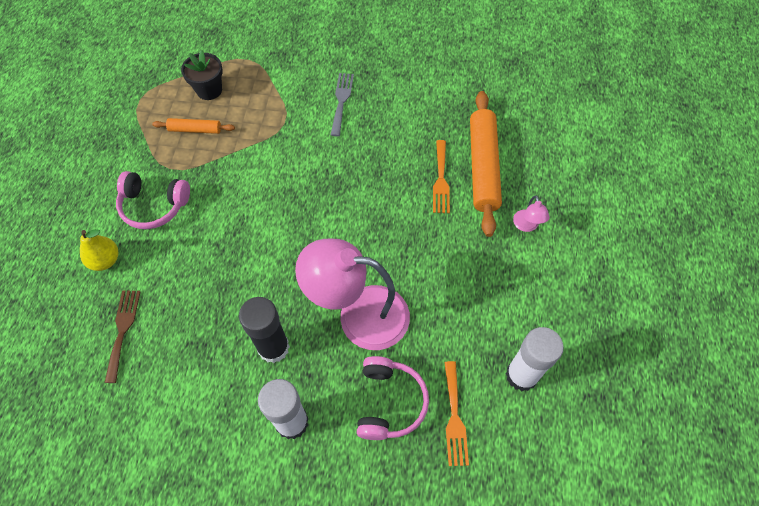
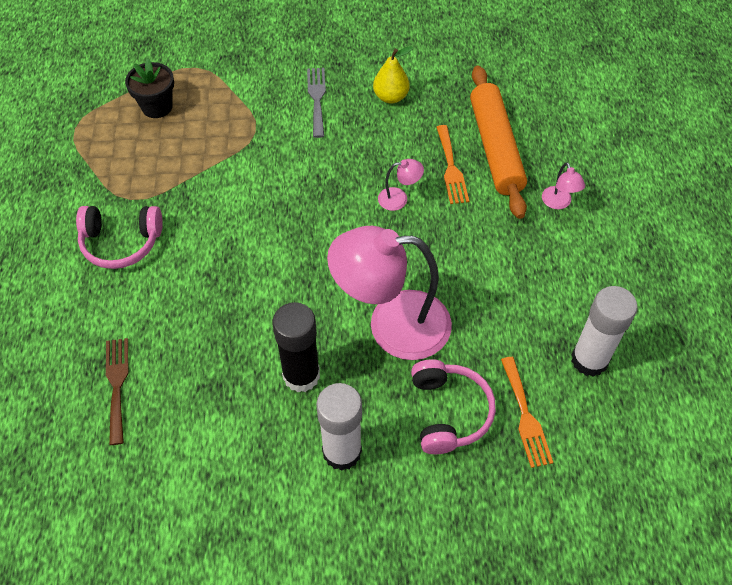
camera: 10 degrees left, 5 degrees down
yellow pear [80,229,118,271] -> yellow pear moved to [373,46,413,104]
orange rolling pin [152,118,235,134] -> none
none -> pink lamp [378,159,424,211]

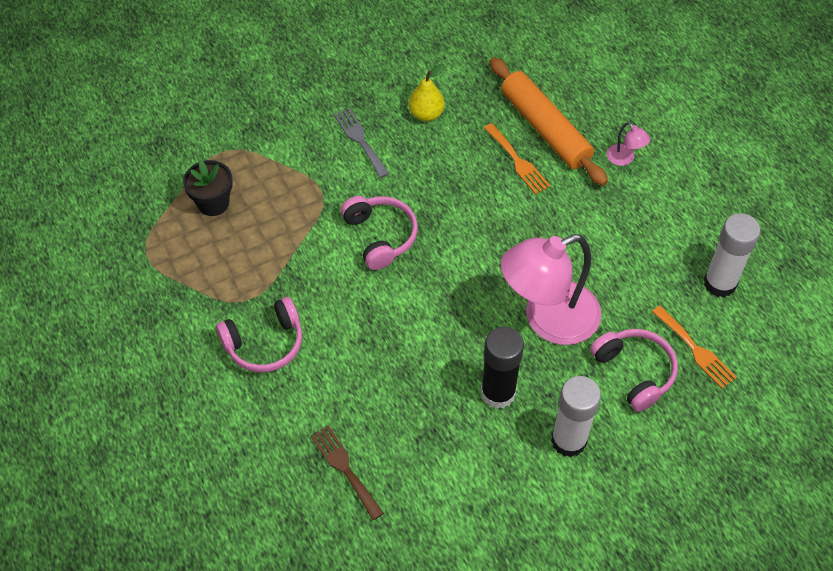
camera: 25 degrees left, 0 degrees up
pink lamp [378,159,424,211] -> none
none -> pink headphones [341,196,418,270]

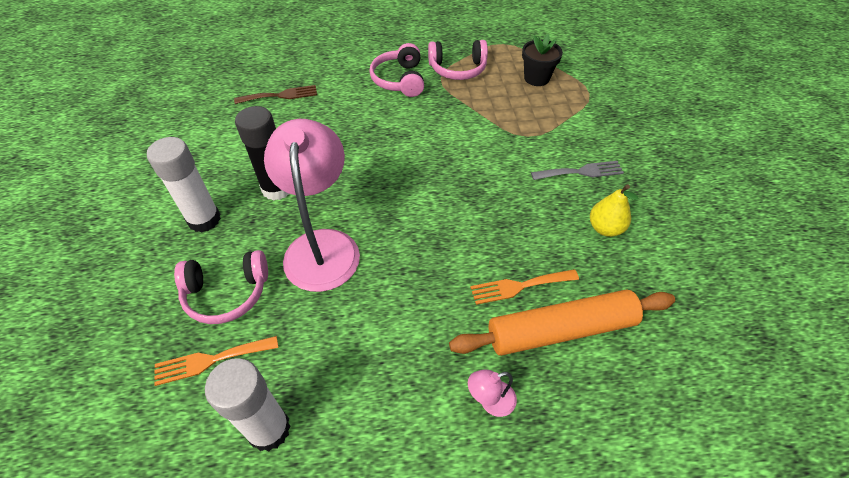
camera: 110 degrees right, 5 degrees down
pink headphones [341,196,418,270] -> pink headphones moved to [428,40,488,80]

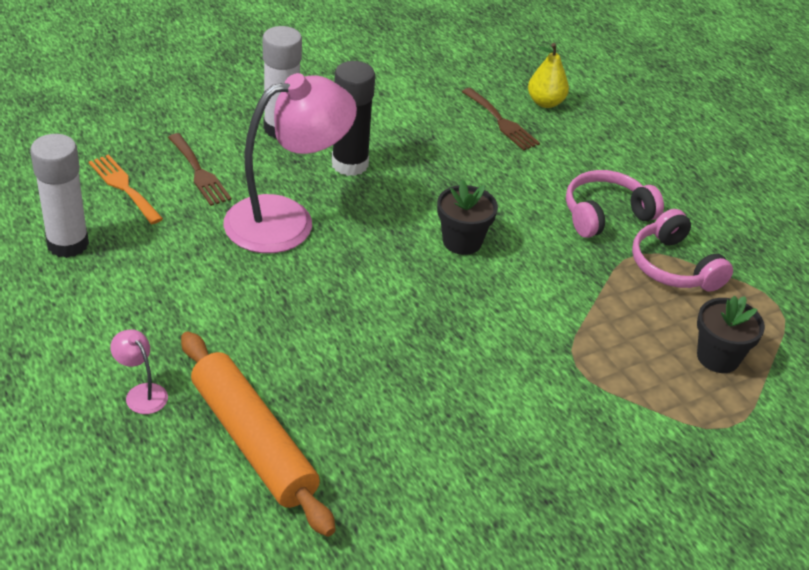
camera: 65 degrees right, 10 degrees down
pink headphones [174,250,268,324] -> brown fork [168,133,232,206]
orange fork [470,269,579,305] -> none
grey fork [531,161,624,180] -> none
yellow pear [590,184,638,237] -> yellow pear moved to [528,43,569,108]
none -> black flower pot [437,179,498,255]

